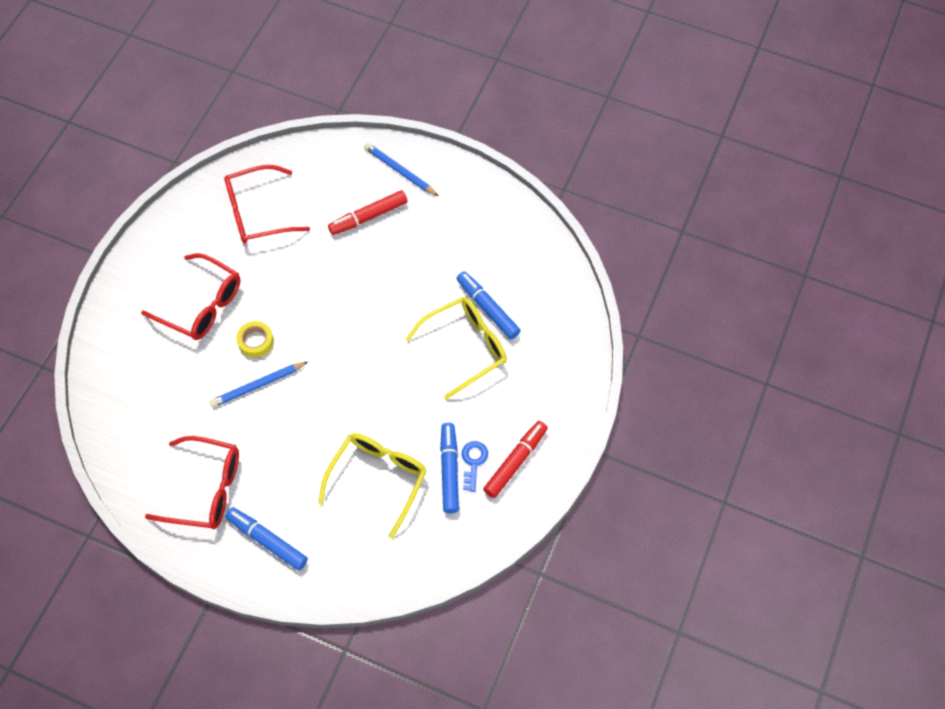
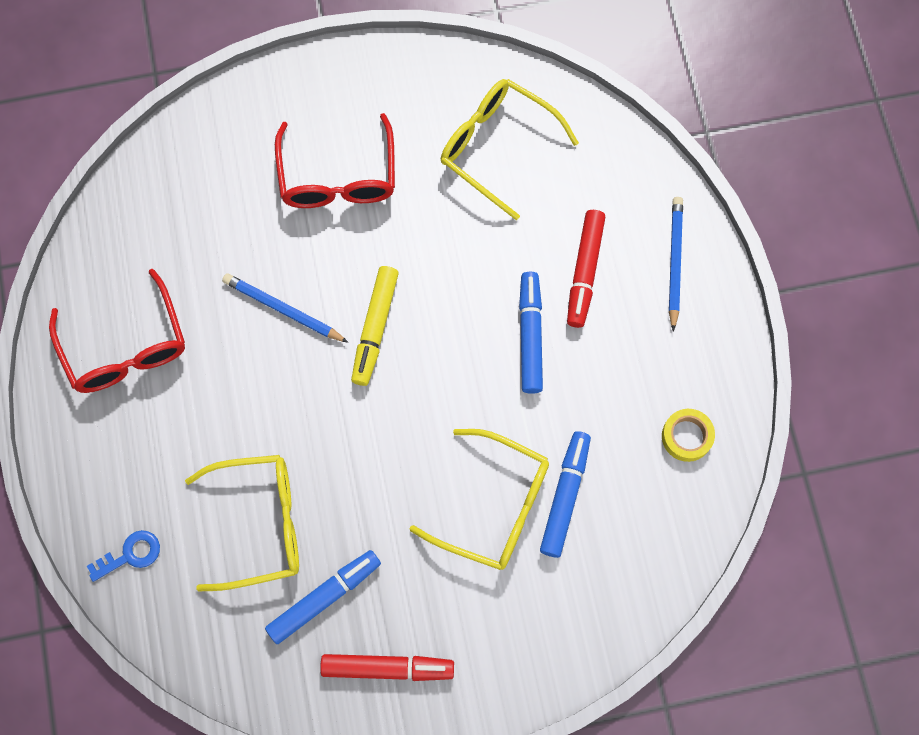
camera: 55 degrees right, 10 degrees up
red glasses [224,165,310,243] -> yellow glasses [441,79,579,220]
blue marker [225,507,308,571] -> blue marker moved to [519,272,543,394]
yellow tape [236,321,274,358] -> yellow tape moved to [662,409,715,462]
red marker [328,190,408,235] -> red marker turned 105 degrees counterclockwise [567,210,605,328]
blue key [462,441,488,492] -> blue key moved to [87,530,160,582]
none -> yellow marker [351,266,399,386]

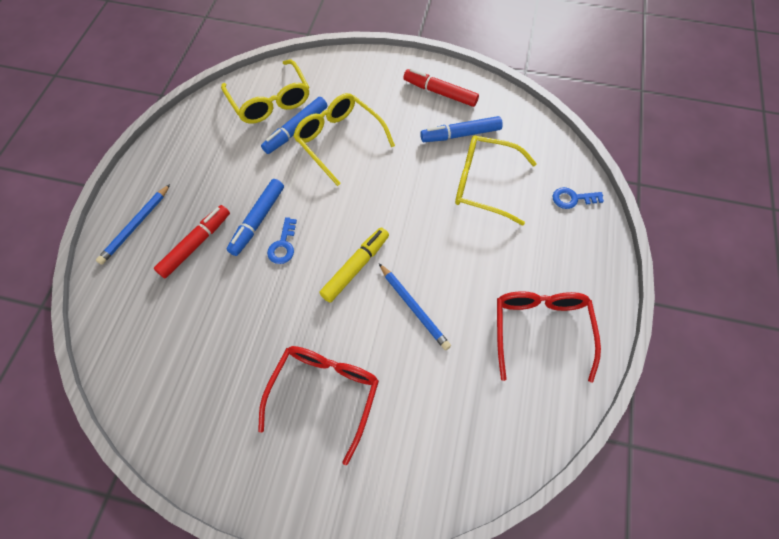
camera: 155 degrees left, 10 degrees down
yellow glasses [441,79,579,220] -> yellow glasses moved to [221,60,309,124]
yellow tape [662,409,715,462] -> none
none -> blue key [267,217,297,264]

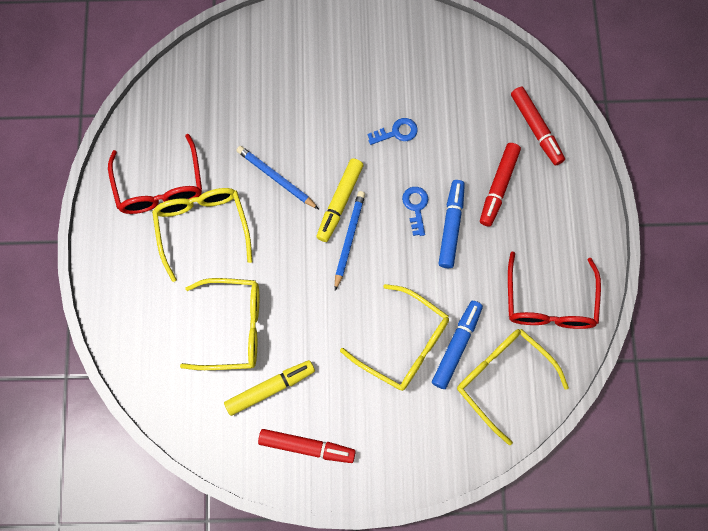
camera: 165 degrees right, 10 degrees up
blue pencil [96,184,170,265] -> blue pencil moved to [335,191,365,291]
red glasses [258,346,379,465] -> red glasses moved to [508,252,601,329]
blue marker [420,116,503,142] -> yellow marker [224,360,315,416]
blue key [553,187,604,209] -> blue key moved to [367,118,418,145]
none -> yellow glasses [152,188,252,282]
none -> red marker [511,87,565,166]

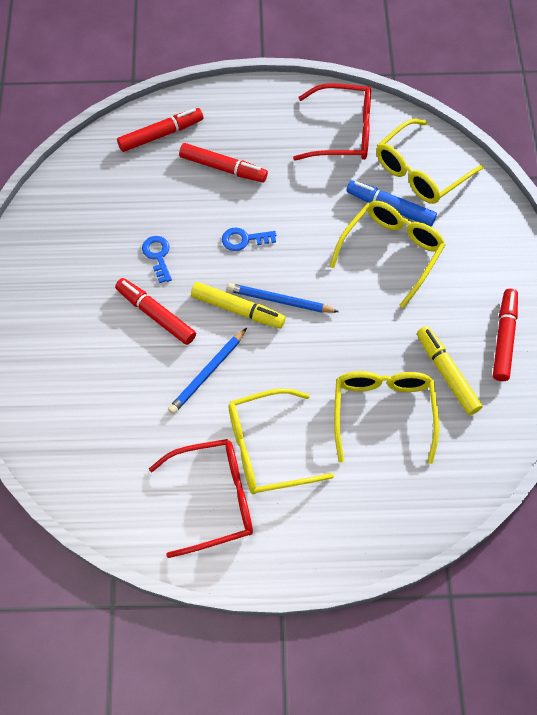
camera: 90 degrees left, 10 degrees down
blue marker [438,180,465,268] -> none
none -> red marker [115,278,196,345]

